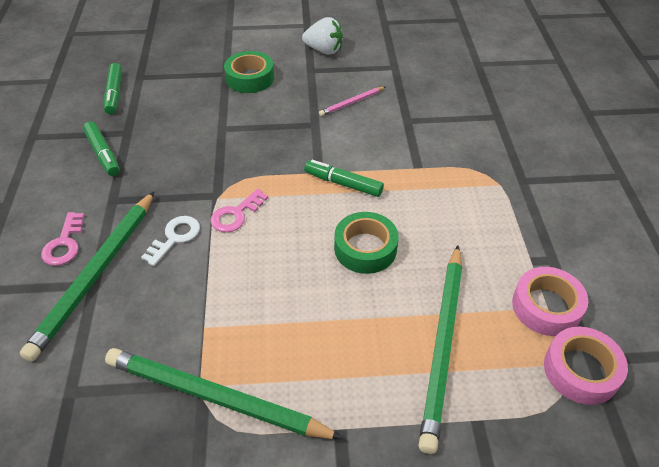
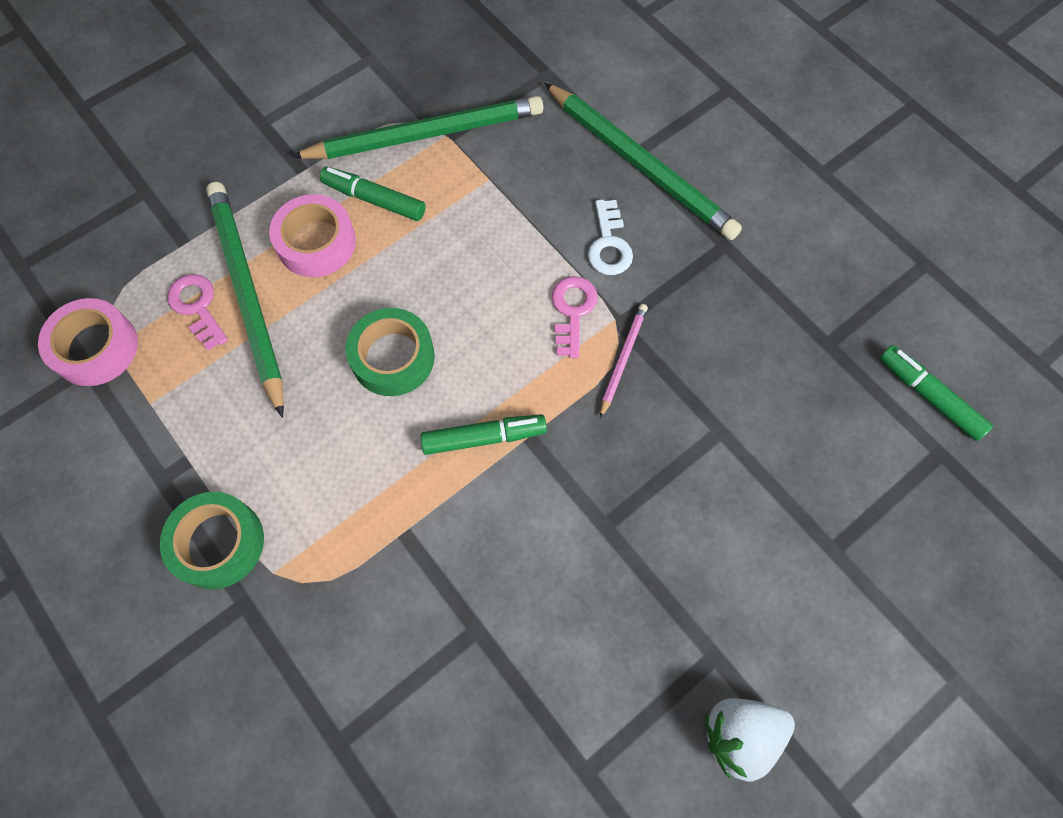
camera: 145 degrees right, 20 degrees up
green pencil [20,191,154,362] -> green pencil turned 150 degrees clockwise [545,83,742,240]
pink key [41,212,84,266] -> pink key moved to [167,274,228,350]
green marker [83,121,120,176] -> green marker moved to [320,166,425,221]
green tape [224,51,274,93] -> green tape moved to [160,492,264,589]
pink pencil [319,87,385,116] -> pink pencil moved to [600,304,648,418]
pink tape [512,267,588,336] -> pink tape moved to [269,194,356,277]

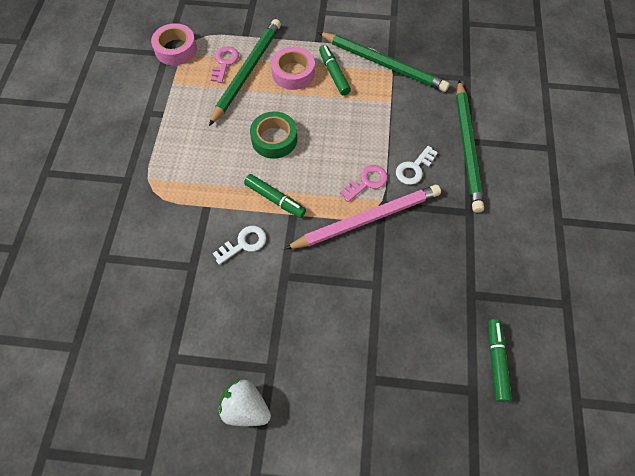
camera: 45 degrees right, 5 degrees down
green tape [160,492,264,589] -> none
pink pencil [600,304,648,418] -> pink pencil [285,185,441,249], size x2.15
none -> white key [213,226,266,265]

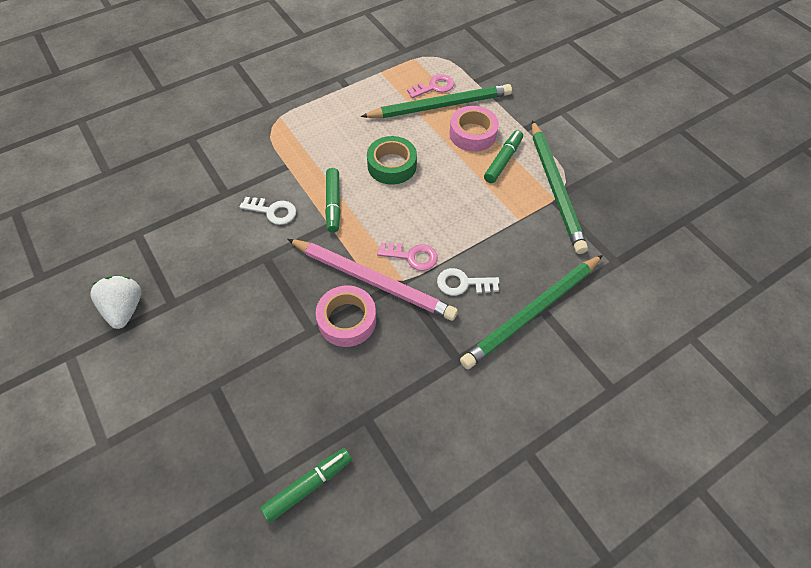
camera: 50 degrees right, 5 degrees down
pink tape [151,23,197,65] -> pink tape moved to [316,286,376,347]

